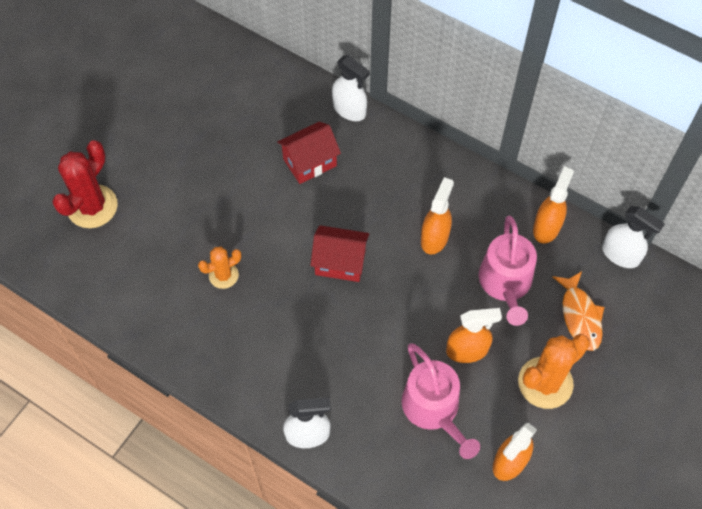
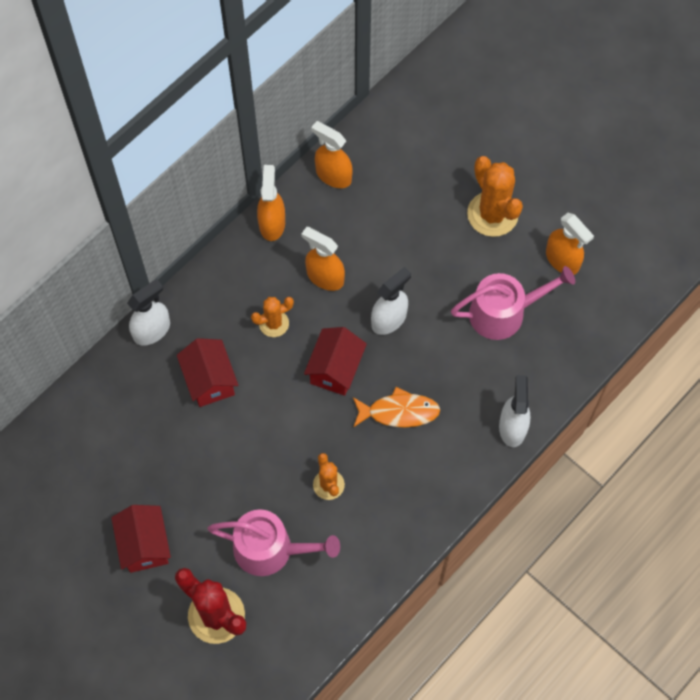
camera: 80 degrees left, 5 degrees up
orange spray bottle [446,308,502,363] -> orange spray bottle moved to [257,165,285,241]
pink watering can [479,216,537,326] -> pink watering can moved to [207,509,340,576]
orange fish [553,271,604,351] -> orange fish moved to [353,387,440,427]
white spray bottle [602,206,665,268] -> white spray bottle moved to [371,267,411,335]
none -> red house [111,505,171,573]
none -> orange cactus [251,297,294,337]

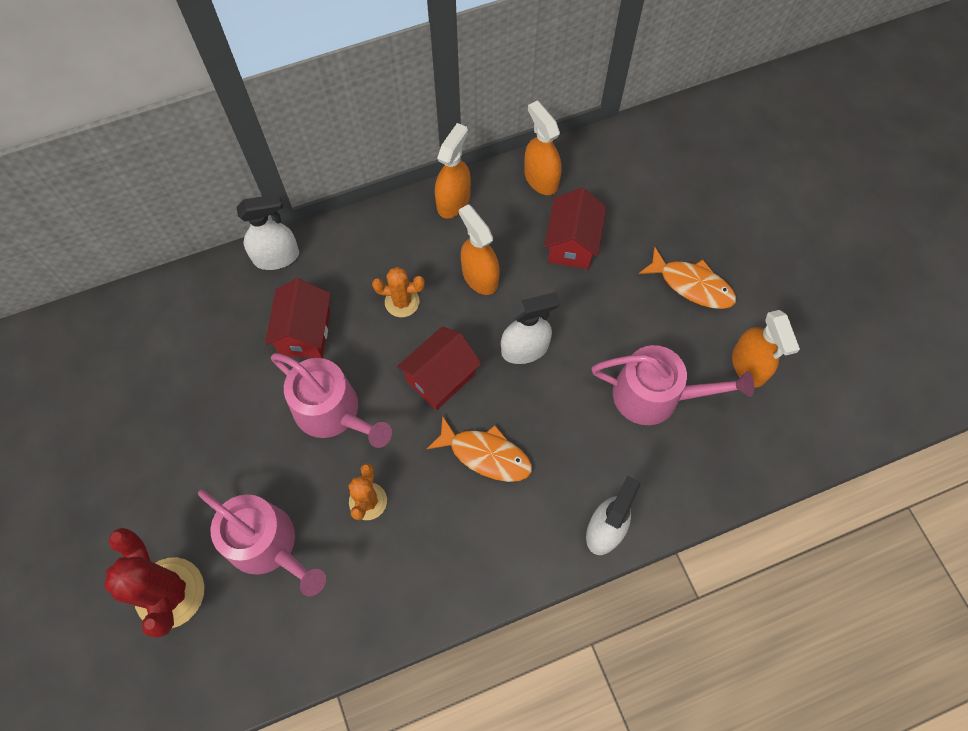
camera: 25 degrees right, 0 degrees up
red house [111,505,171,573] -> red house moved to [544,188,606,269]
orange cactus [467,156,523,237] -> orange fish [639,247,736,309]
none -> pink watering can [271,353,392,448]

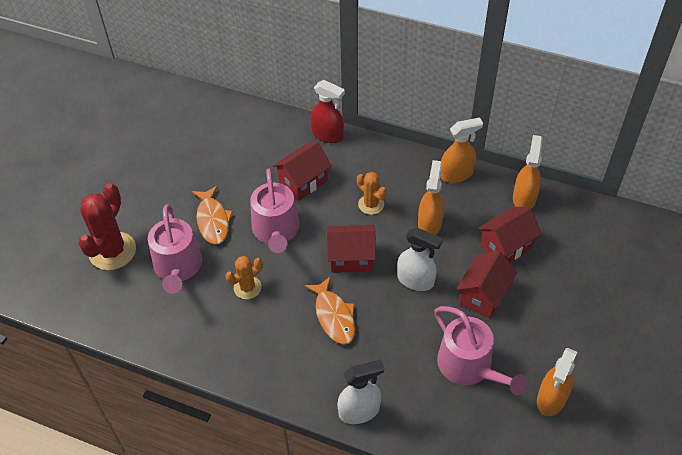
camera: 45 degrees right, 15 degrees down
white spray bottle [236,194,299,270] -> red spray bottle [311,80,345,143]
orange fish [639,247,736,309] -> orange fish moved to [192,186,233,244]
none -> red house [456,251,517,319]

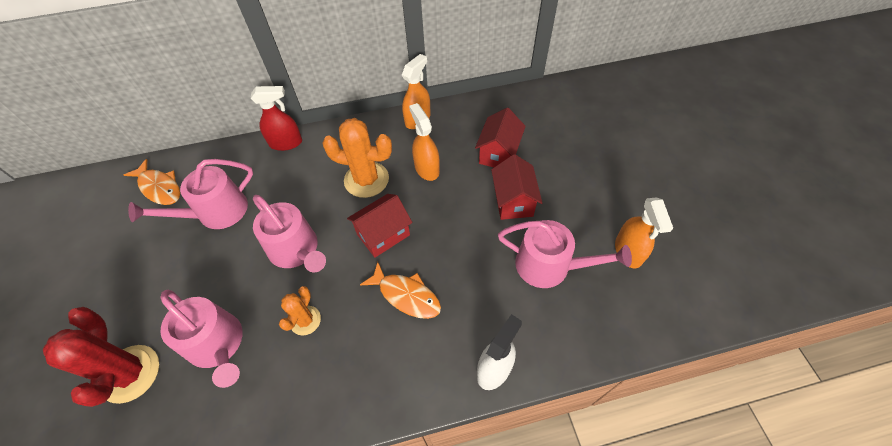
camera: 35 degrees left, 5 degrees up
orange fish [192,186,233,244] -> orange fish moved to [124,159,180,205]
red house [273,142,332,201] -> none
orange cactus [357,172,387,215] -> orange cactus [322,118,392,198], size x1.75
white spray bottle [397,227,443,291] -> none
orange spray bottle [513,135,543,209] -> none
none -> pink watering can [128,159,253,229]

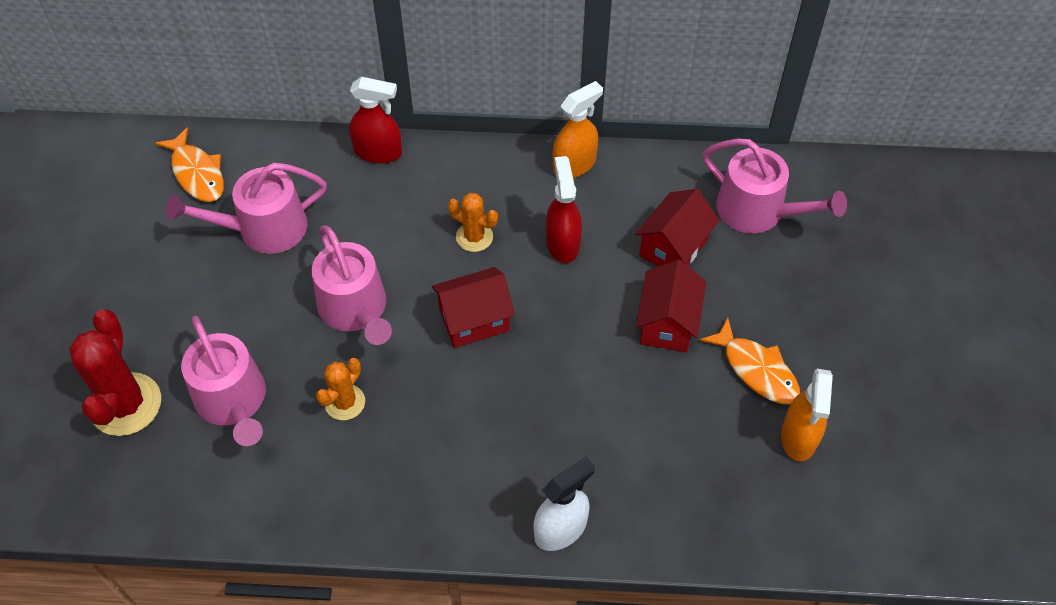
camera: 15 degrees right, 0 degrees up
orange cactus [322,118,392,198] -> orange cactus [448,193,498,252], size x0.57
orange fish [360,262,441,319] -> orange fish moved to [700,317,800,405]
orange spray bottle [409,103,440,181] -> red spray bottle [546,156,582,263]
pink watering can [498,220,632,288] -> pink watering can moved to [703,139,847,234]

